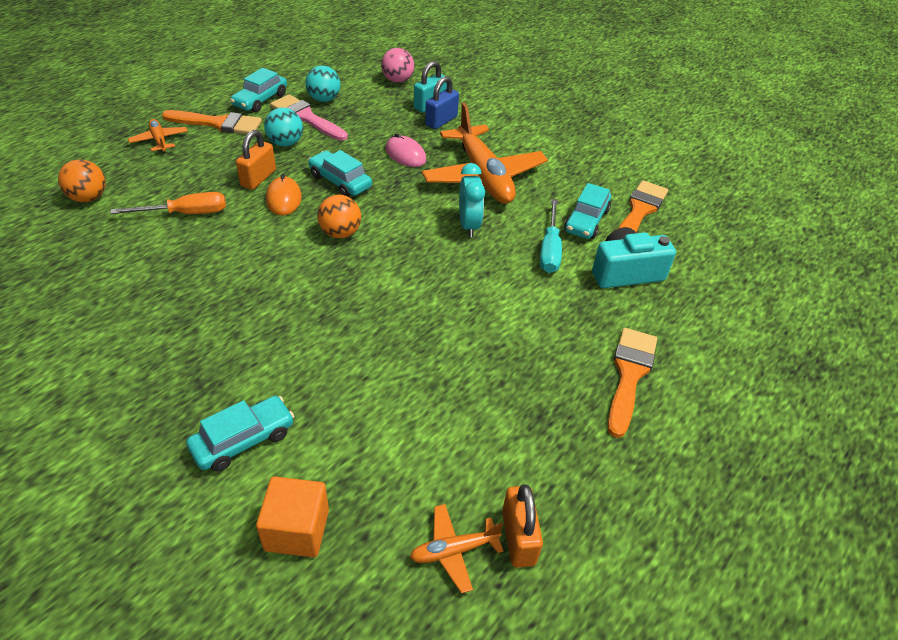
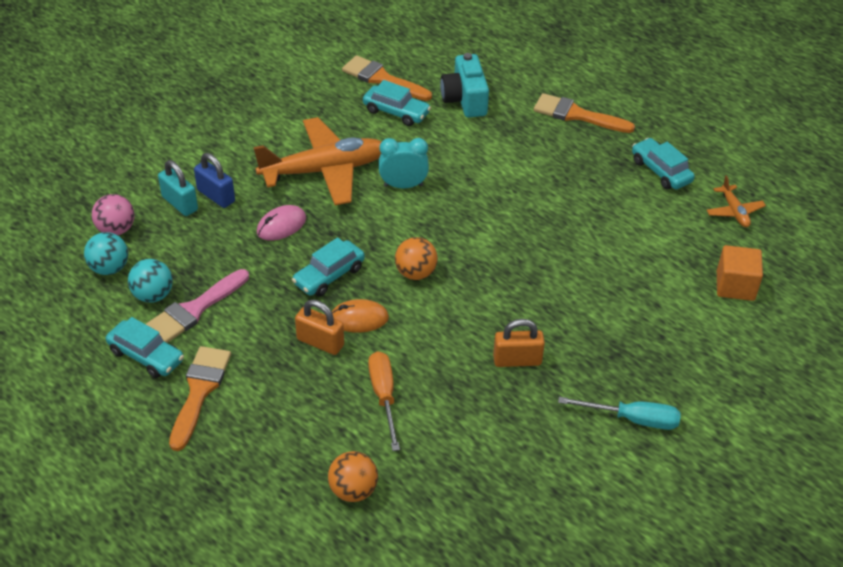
camera: 85 degrees left, 0 degrees up
orange plane [128,119,188,153] -> none
turquoise car [186,396,294,472] -> turquoise car moved to [632,138,695,189]
turquoise ball [264,107,303,147] -> turquoise ball moved to [84,232,128,275]
orange padlock [502,484,543,568] -> orange padlock moved to [493,319,545,367]
turquoise screwdriver [540,199,562,273] -> turquoise screwdriver moved to [558,397,681,430]

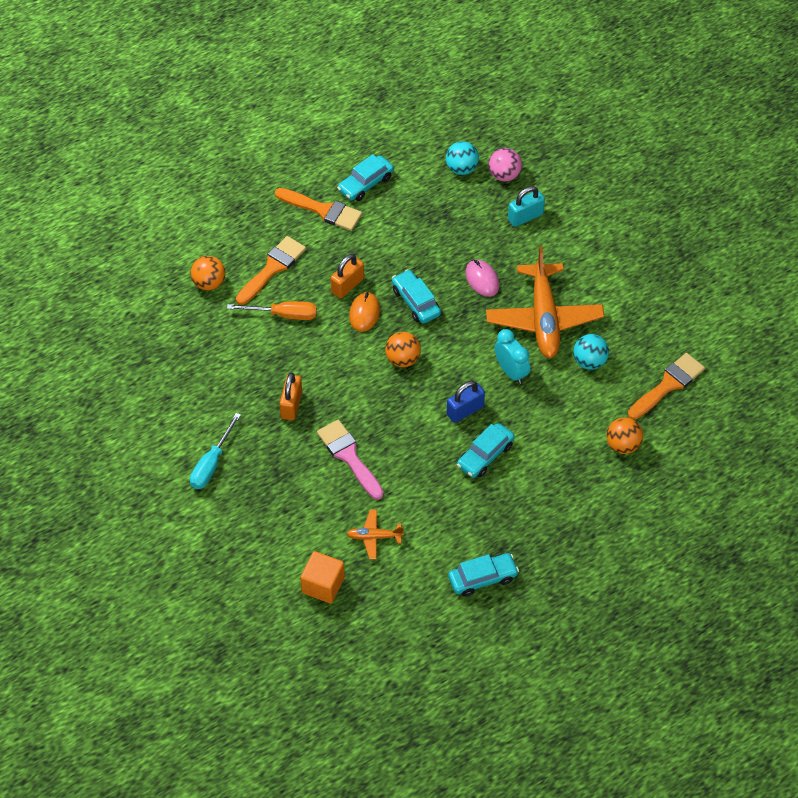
camera: 105 degrees right, 10 degrees up
turquoise ball [128,259,173,303] -> turquoise ball moved to [573,334,609,370]
pink brush [146,269,249,343] -> pink brush moved to [317,420,384,500]
blue padlock [194,153,235,208] -> blue padlock moved to [447,381,485,423]
turquoise car [363,80,431,126] -> turquoise car moved to [457,423,515,478]
turquoise clock [379,138,429,188] -> turquoise clock turned 45 degrees counterclockwise [494,329,530,384]
turquoise camera [440,53,489,118] -> orange ball [606,417,643,454]
orange brush [534,93,635,133] -> orange brush moved to [236,236,306,305]
orange plane [707,176,766,227] -> orange plane moved to [347,510,404,559]

